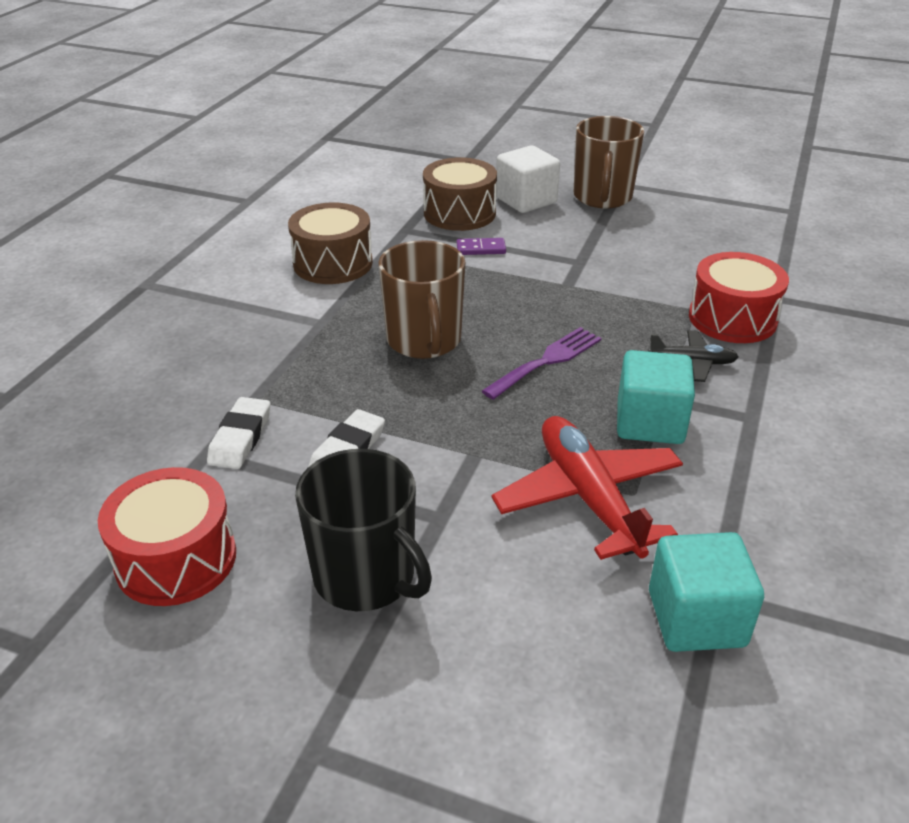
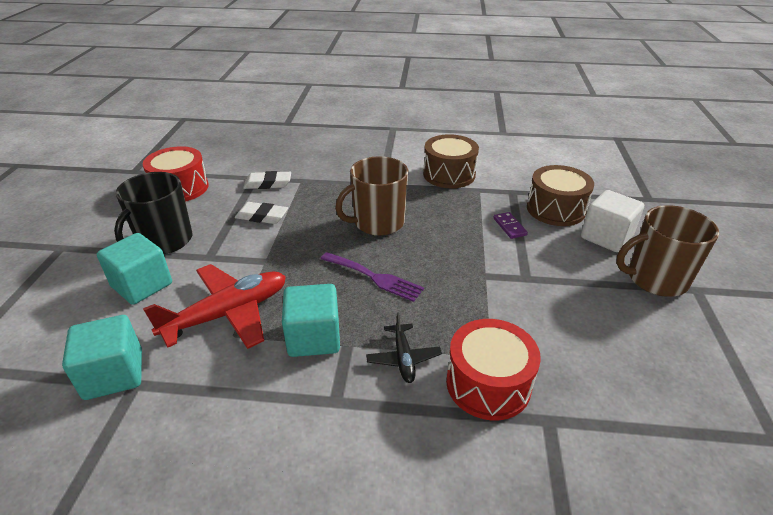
camera: 75 degrees right, 0 degrees up
none -> turquoise cube [97,233,172,305]

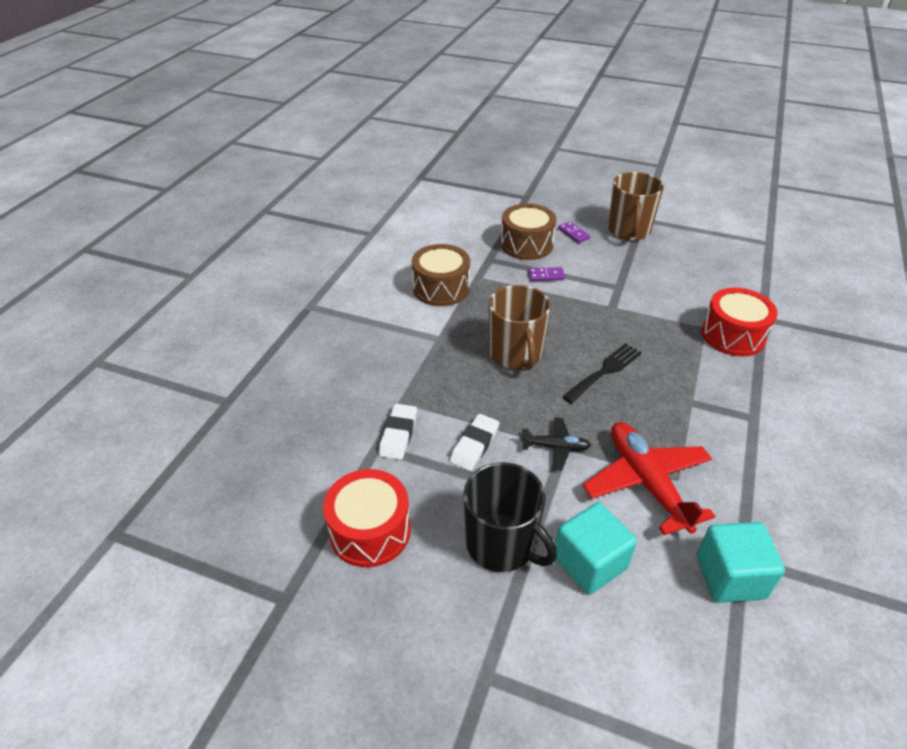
camera: 75 degrees left, 5 degrees up
turquoise cube [282,284,340,357] -> none
purple fork [321,252,424,302] -> black fork [562,343,642,403]
black plane [366,312,442,383] -> black plane moved to [521,417,591,471]
white cube [581,190,644,252] -> purple domino [558,221,590,243]

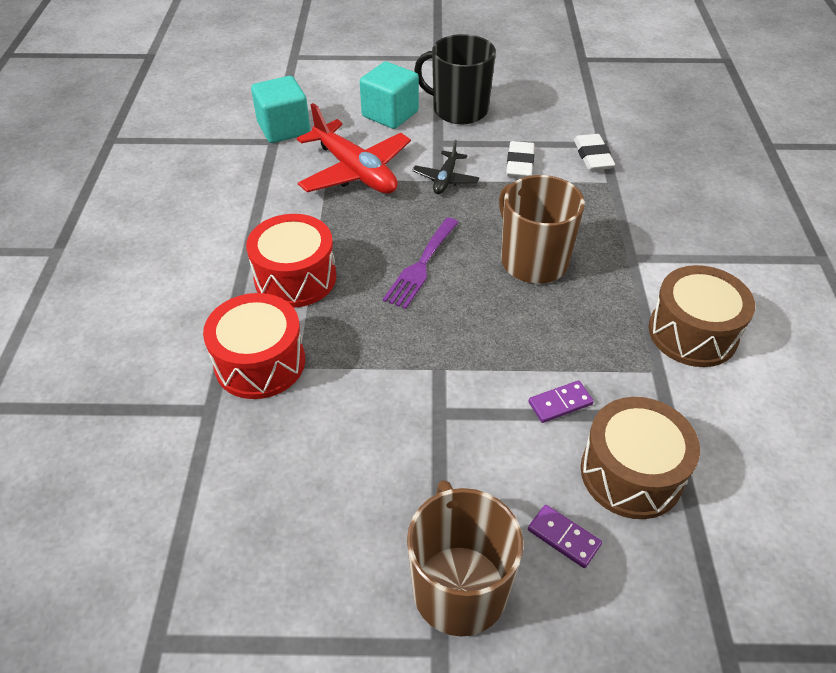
camera: 160 degrees right, 5 degrees up
red drum [323,469,411,567] -> red drum moved to [246,214,336,308]
black plane [521,417,591,471] -> black plane turned 60 degrees counterclockwise [412,140,479,194]
black fork [562,343,642,403] -> purple fork [383,218,459,309]

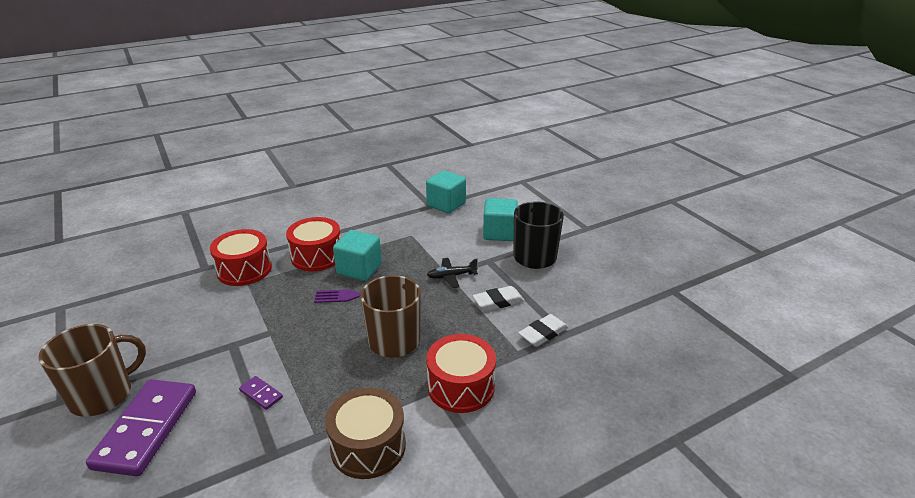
camera: 60 degrees right, 15 degrees down
red plane [297,103,411,194] -> none
purple domino [528,505,602,568] -> purple domino [86,379,196,476], size x2.36
brown drum [581,397,700,519] -> none
none -> turquoise cube [333,230,382,281]
none -> red drum [426,334,496,413]

